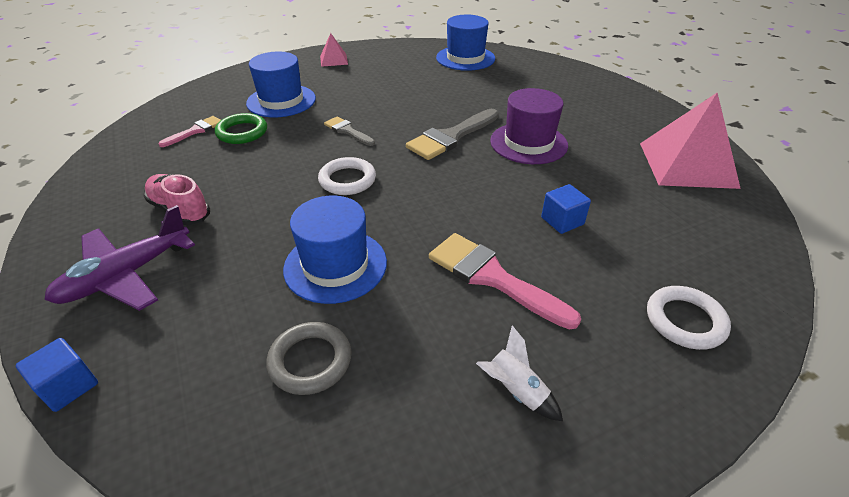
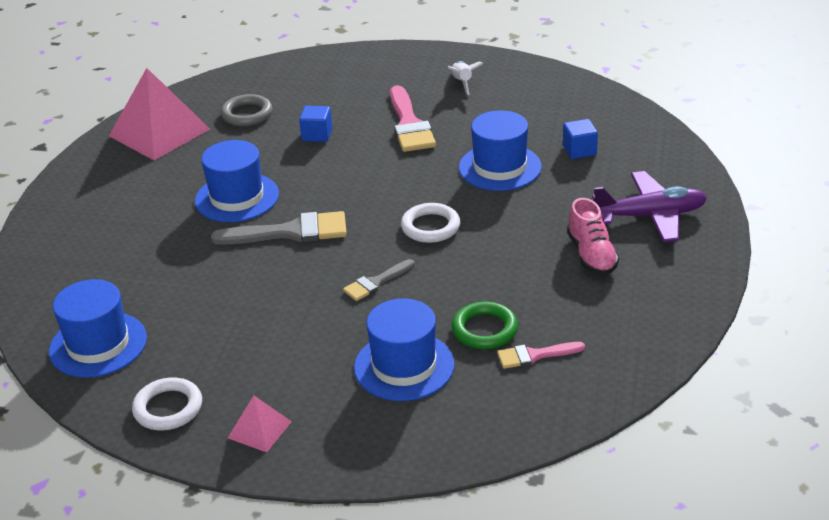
camera: 140 degrees left, 5 degrees down
blue cube [15,338,98,412] -> blue cube moved to [563,119,598,159]
grey ring [266,322,351,395] -> grey ring moved to [221,94,272,126]
grey brush [324,116,375,146] -> grey brush turned 60 degrees clockwise [343,259,414,301]
purple hat [490,88,568,164] -> blue hat [195,140,279,222]
white ring [647,286,731,350] -> white ring moved to [132,377,202,430]

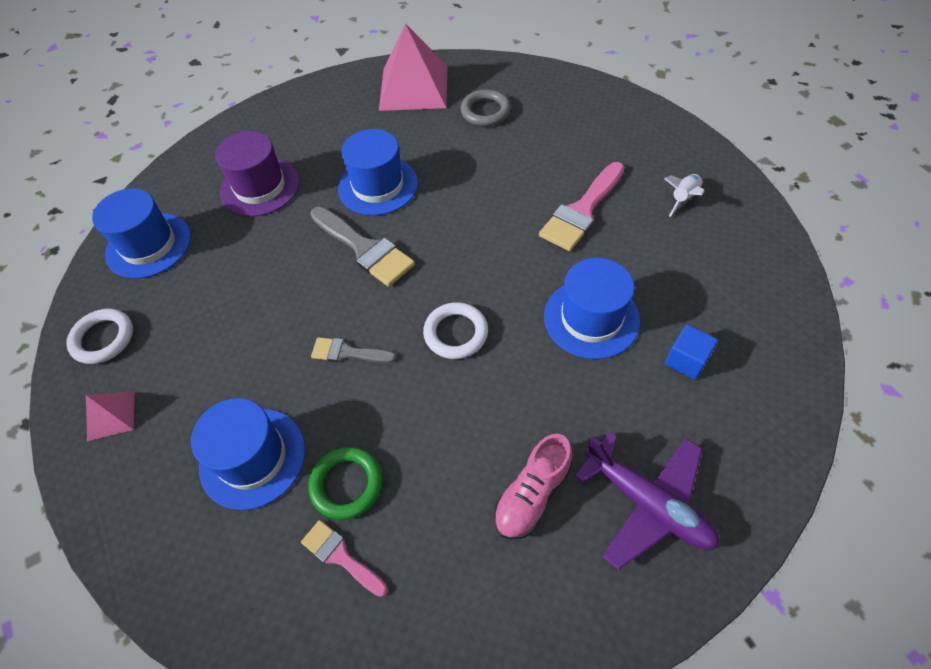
camera: 50 degrees right, 20 degrees up
blue cube [299,106,332,142] -> none
none -> purple hat [215,131,300,217]

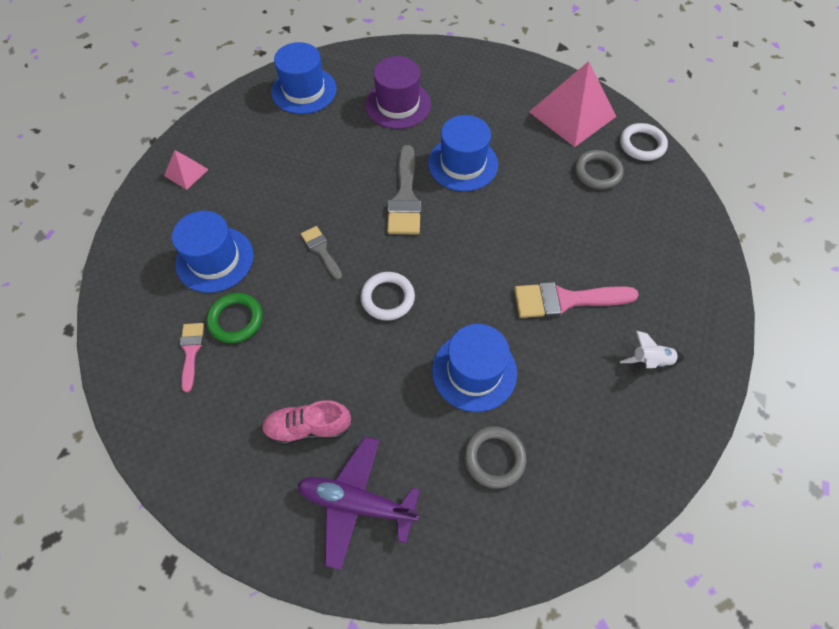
camera: 45 degrees right, 5 degrees up
white ring [66,309,133,364] -> white ring moved to [620,123,668,161]
purple plane [574,432,720,570] -> purple plane turned 105 degrees clockwise [297,436,420,570]
blue cube [665,324,718,380] -> grey ring [464,426,526,489]

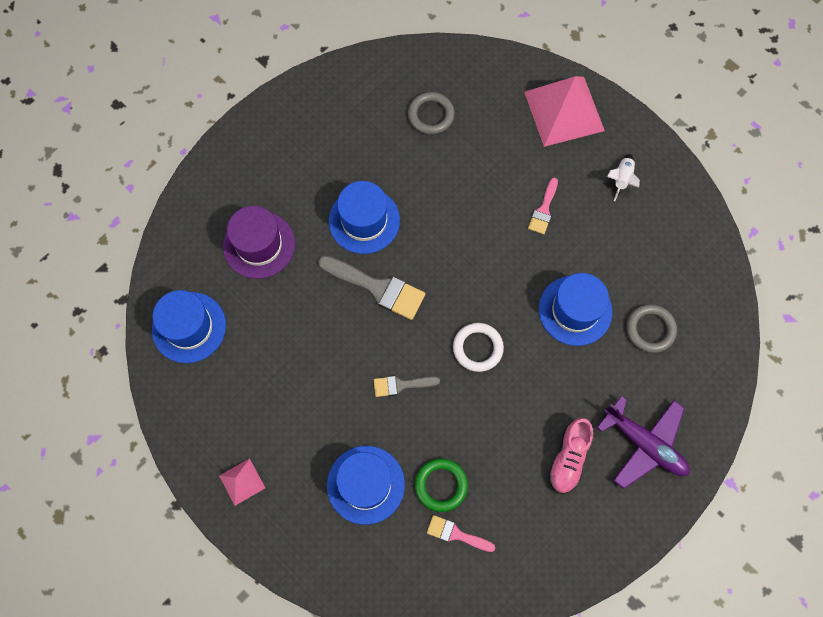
camera: 65 degrees left, 10 degrees up
purple plane [297,436,420,570] -> purple plane turned 90 degrees counterclockwise [597,396,690,489]
pink brush [514,282,639,318] -> pink brush [528,178,558,234], size x0.57
pink pyramid [529,61,617,147] -> pink pyramid moved to [524,76,605,147]
white ring [620,123,668,161] -> none

